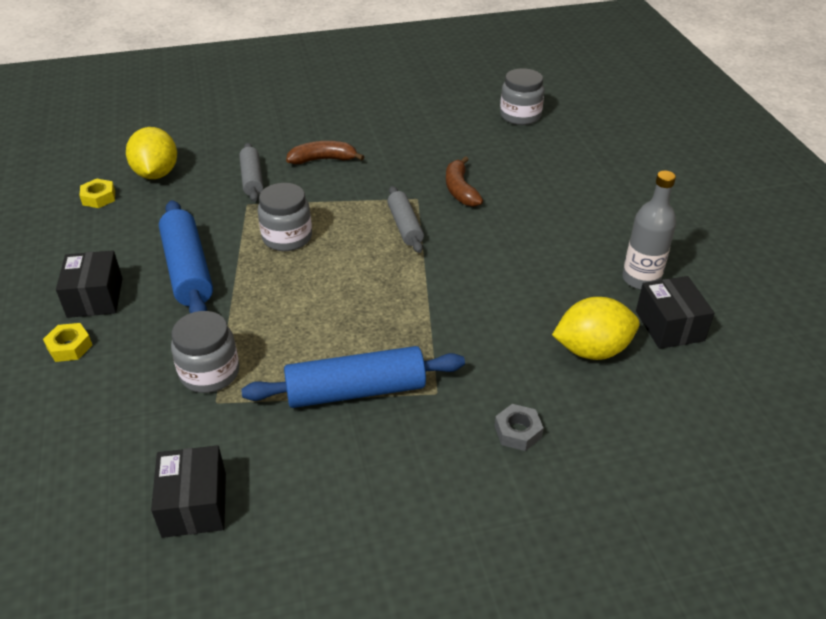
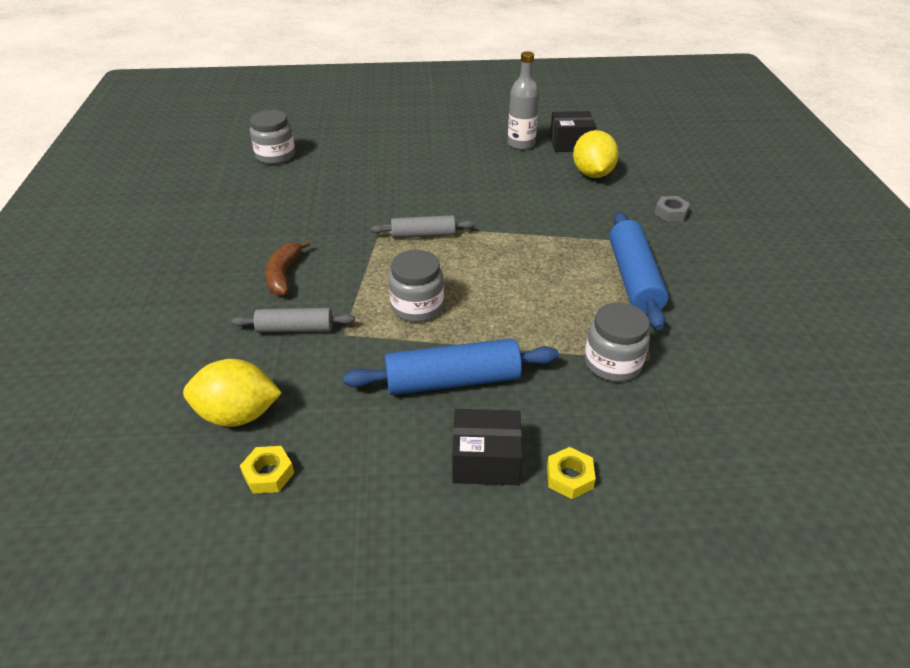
camera: 80 degrees left, 0 degrees up
black box [151,445,226,538] -> none
brown banana [446,156,483,207] -> none

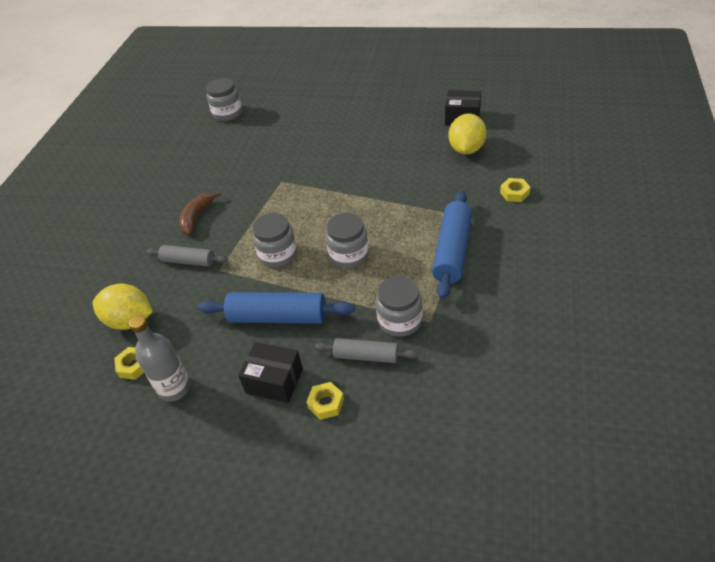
camera: 20 degrees right, 5 degrees up
grey rolling pin [371,215,475,238] -> grey rolling pin moved to [315,338,418,363]
grey bottle [508,51,540,150] -> grey bottle moved to [129,315,191,402]
grey nut [654,196,690,222] -> yellow nut [500,178,530,202]
none -> grey jar [326,213,369,268]

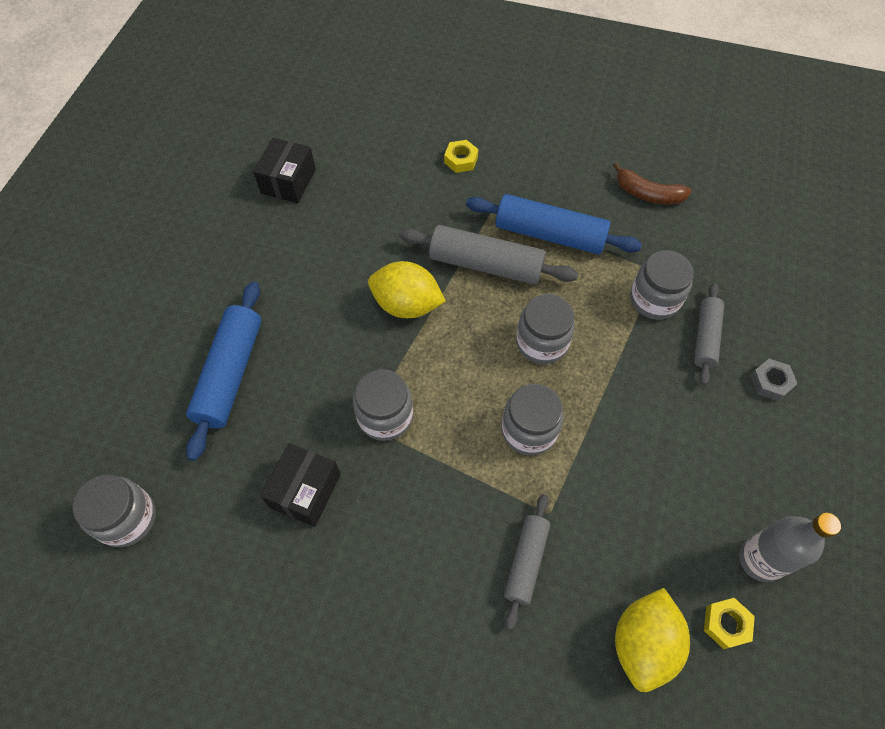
camera: 90 degrees left, 15 degrees up
brown banana [179,191,221,234] -> brown banana moved to [613,162,692,204]
blue rolling pin [198,292,355,324] -> blue rolling pin moved to [186,281,261,461]
black box [238,342,303,403] -> black box moved to [260,443,341,527]
yellow nut [306,382,344,420] -> grey nut [750,359,797,401]
yellow lemon [449,113,487,154] -> yellow lemon moved to [368,261,446,318]
none -> grey jar [353,369,413,441]
none -> grey rolling pin [399,225,578,285]

